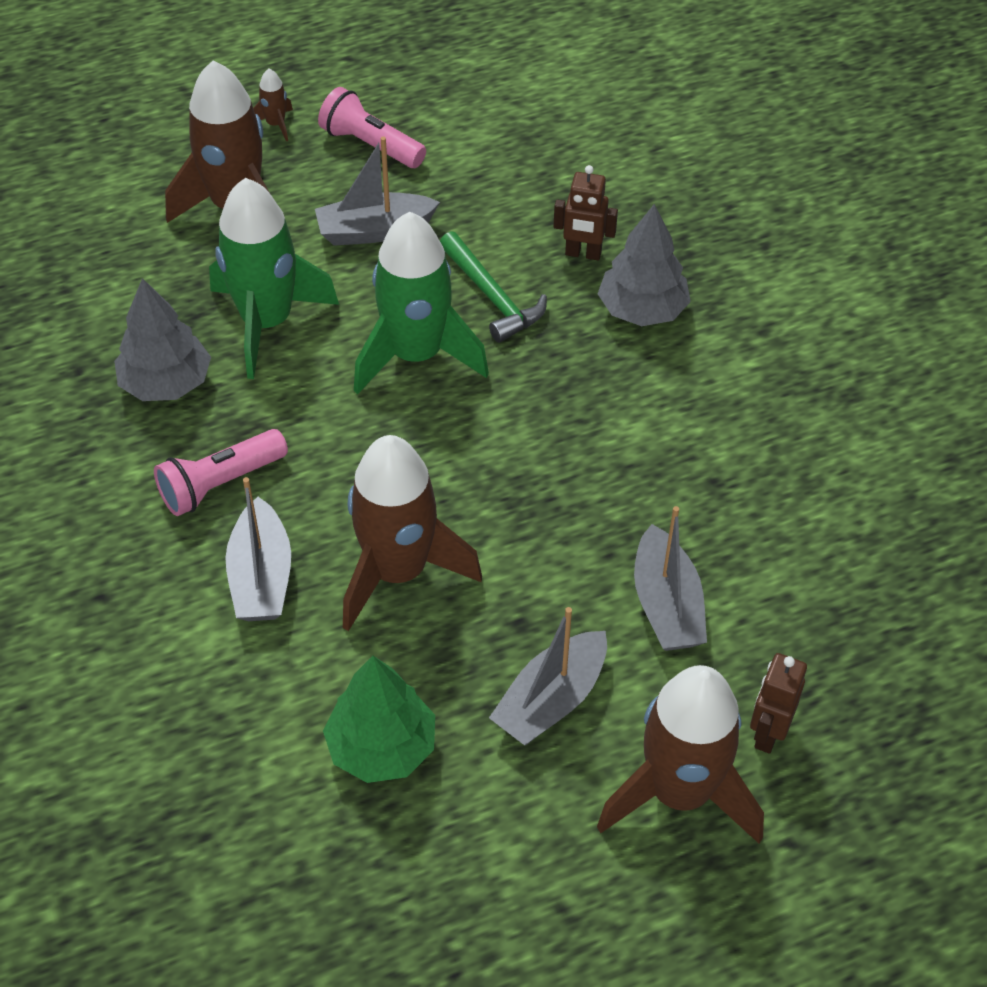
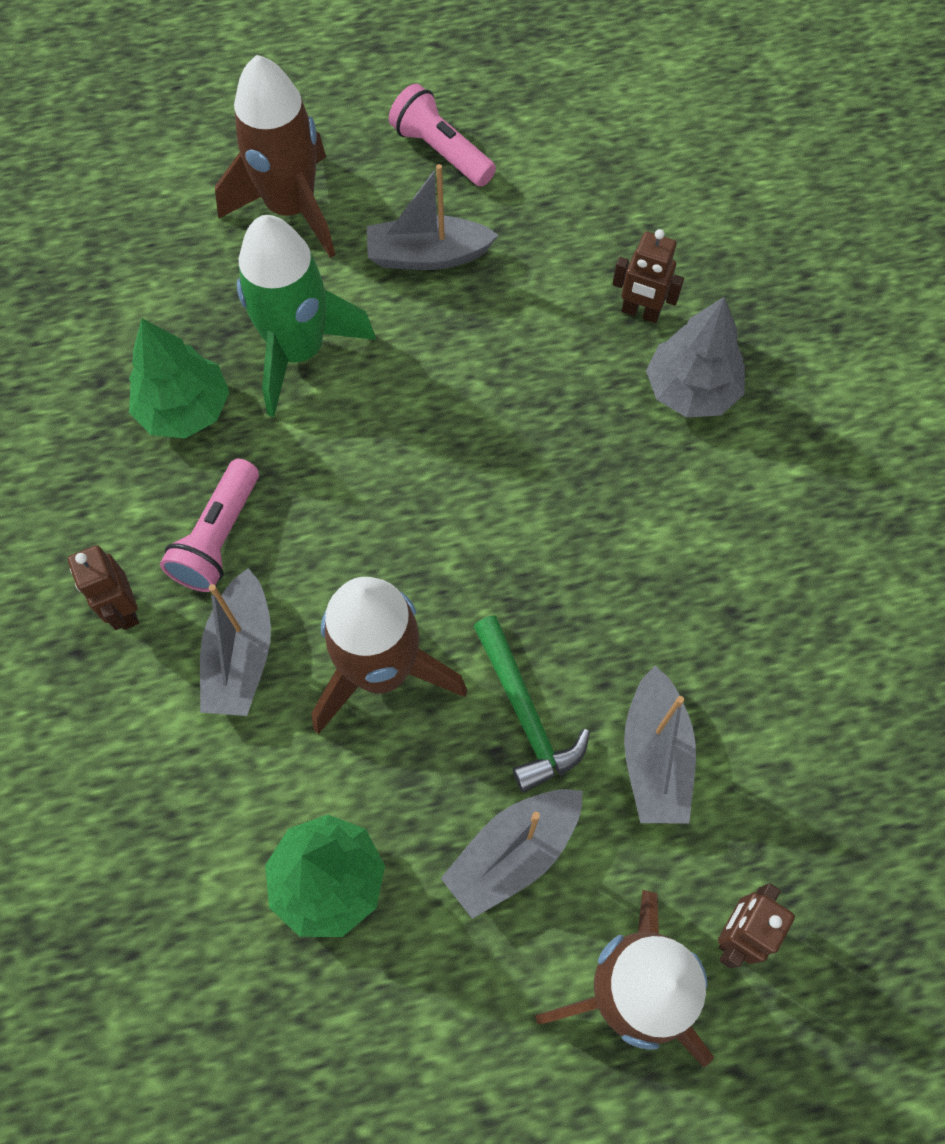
camera: 10 degrees right, 15 degrees up
grey tree [114,278,211,401] -> green tree [129,319,230,438]
pink flashlight [154,429,288,516] -> pink flashlight turned 45 degrees counterclockwise [160,459,259,592]
brown rocket [253,69,293,141] -> none
green rocket [354,212,489,394] -> none
green hammer [440,231,547,343] -> green hammer moved to [473,615,590,793]
none -> brown robot [68,545,139,630]

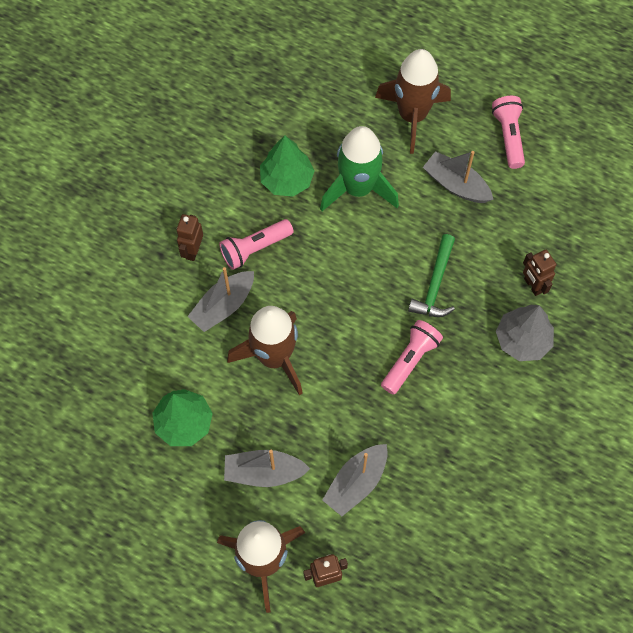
camera: 40 degrees right, 0 degrees up
green hammer [473,615,590,793] -> green hammer moved to [408,234,455,317]
none -> pink flashlight [381,320,443,395]

